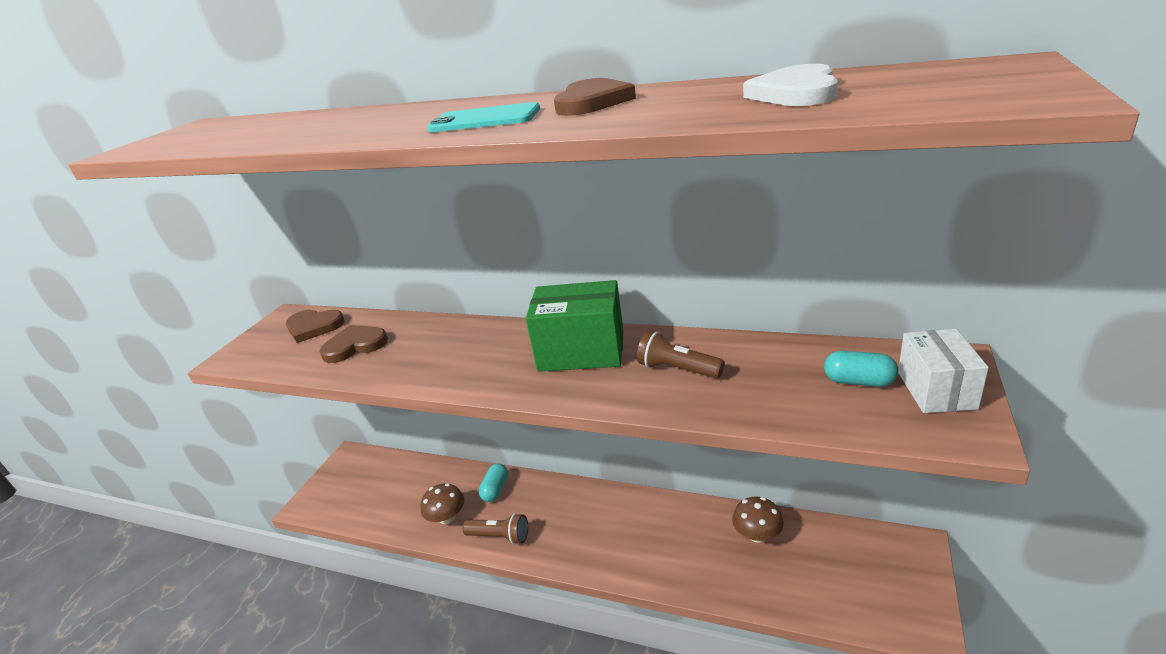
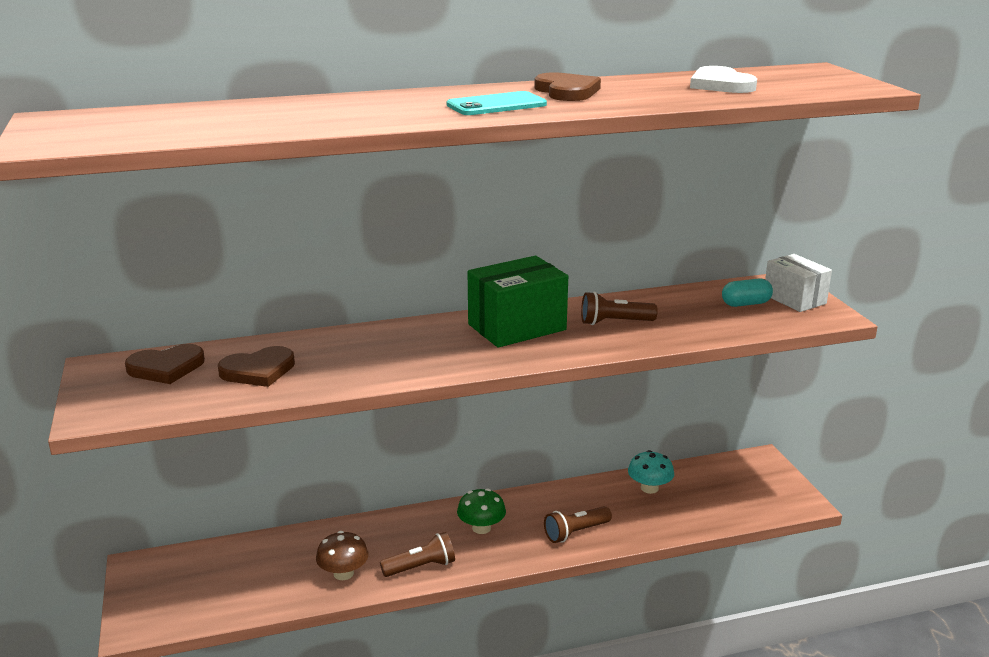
camera: 40 degrees left, 5 degrees down
brown heart [319,325,388,363] -> brown heart turned 150 degrees counterclockwise [218,346,295,387]
turquoise capsule [479,464,508,502] -> none
brown mushroom [732,496,784,543] -> turquoise mushroom [628,450,674,494]
none -> green mushroom [457,488,506,534]
none -> brown flashlight [544,506,612,543]

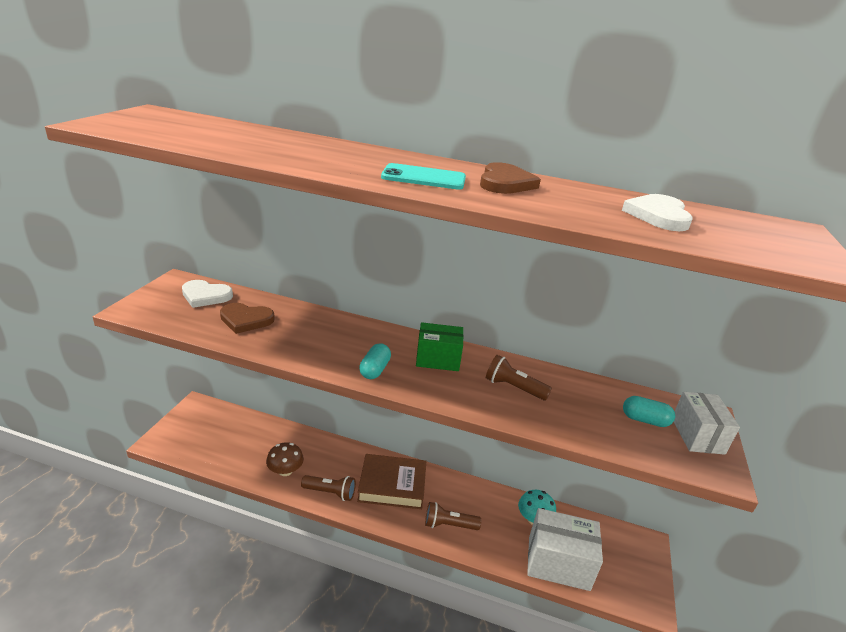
camera: 30 degrees right, 5 degrees up
brown heart [125,344,205,384] -> white heart [182,280,233,308]
green mushroom [457,488,506,534] -> brown book [357,454,426,509]
green box [468,256,568,348] -> green box [416,322,464,371], size x0.66
none -> turquoise capsule [359,343,391,379]
none -> white box [527,508,603,591]

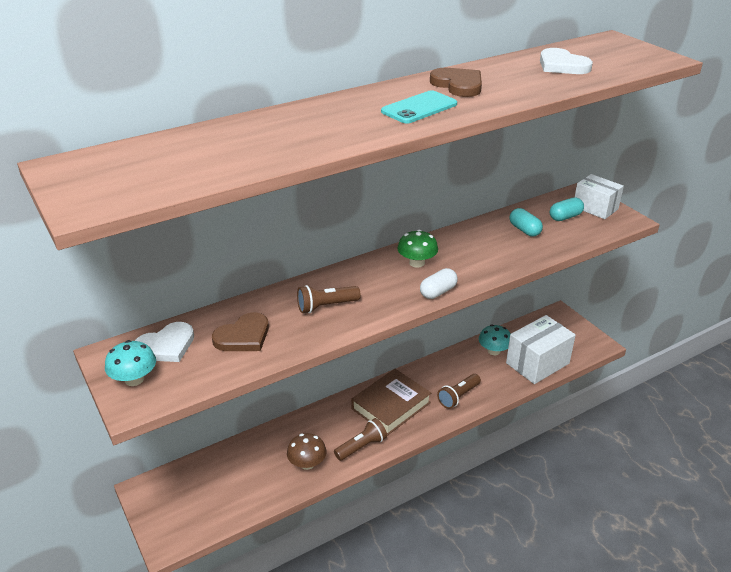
camera: 45 degrees left, 5 degrees up
turquoise capsule [359,343,391,379] -> turquoise capsule moved to [509,208,543,237]
green box [416,322,464,371] -> green mushroom [397,230,438,268]
brown flashlight [486,355,552,400] -> brown flashlight moved to [297,285,361,313]
none -> turquoise mushroom [105,340,156,386]
none -> white capsule [420,268,458,299]

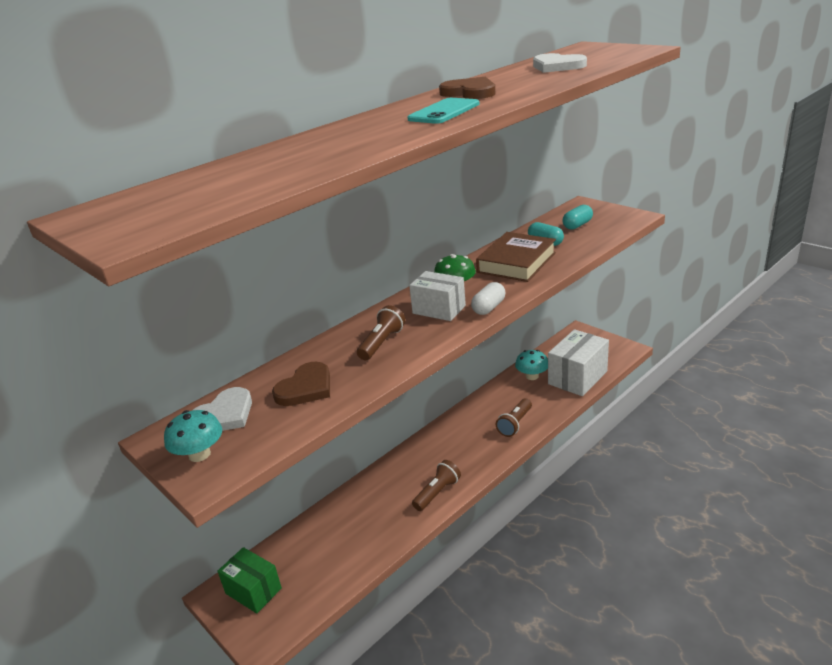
camera: 10 degrees left, 5 degrees down
brown mushroom [287,433,327,470] -> none
brown flashlight [297,285,361,313] -> brown flashlight turned 150 degrees clockwise [357,305,405,361]
brown book [351,369,431,436] -> brown book moved to [476,232,556,282]
white box [575,174,624,219] -> white box moved to [409,271,466,321]
none -> green box [217,547,282,613]

